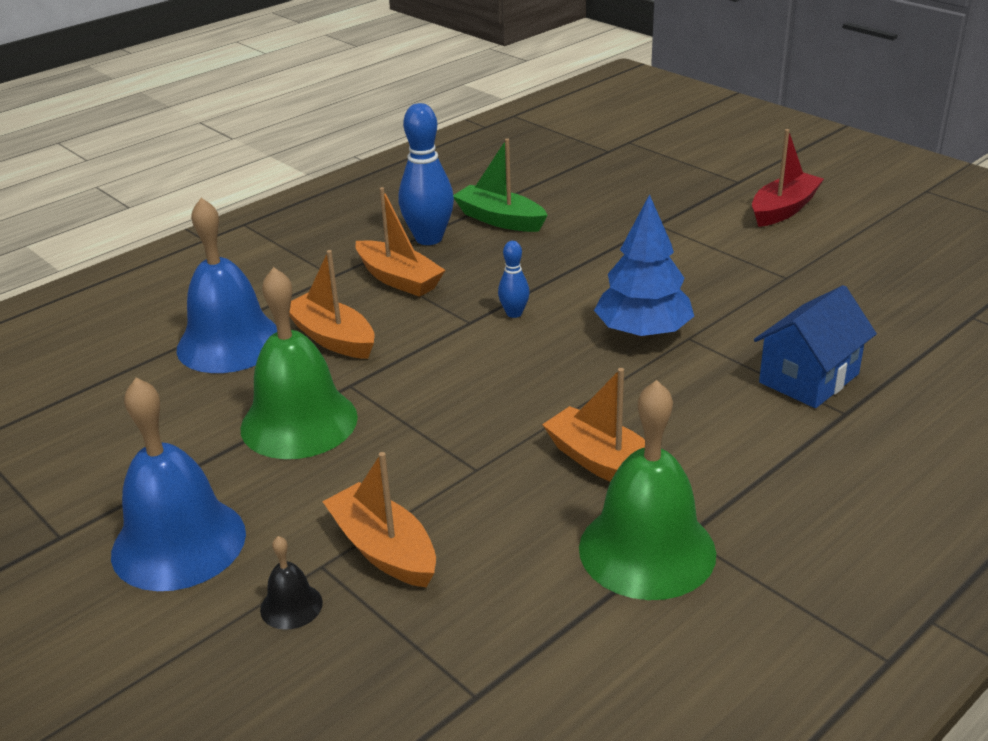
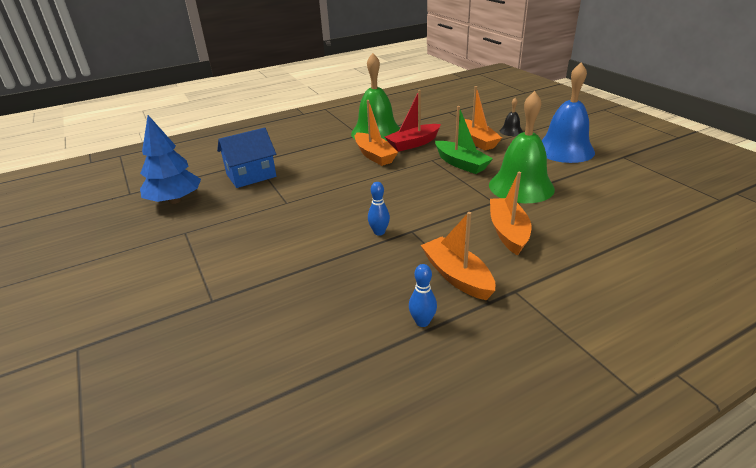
camera: 165 degrees left, 0 degrees up
blue bell [177,198,277,373] -> none
orange boat [289,250,375,359] -> orange boat turned 150 degrees counterclockwise [490,172,531,256]
blue bowling pin [398,103,454,245] -> blue bowling pin [409,264,437,327], size x0.52
green boat [453,139,548,232] -> green boat moved to [435,106,493,174]
blue tree [594,194,694,338] -> blue tree moved to [140,115,201,204]
red boat [752,129,824,227] -> red boat moved to [385,90,441,152]

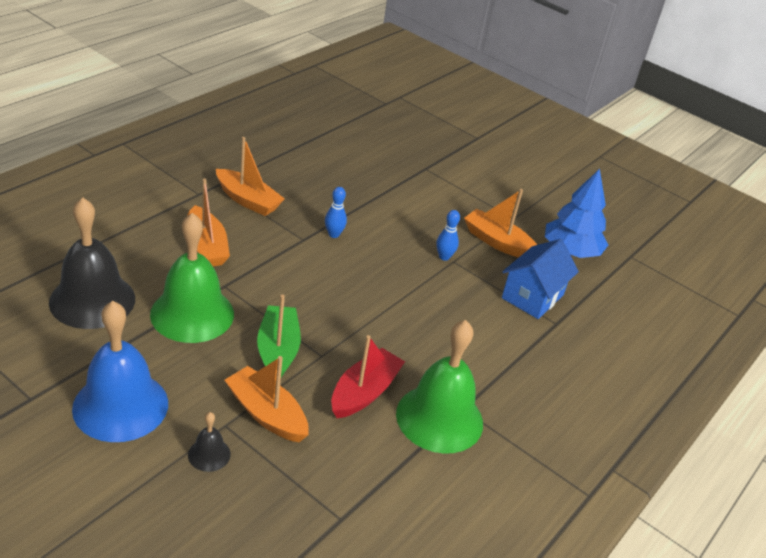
camera: 150 degrees right, 5 degrees up
orange boat [355,100,398,166] -> orange boat moved to [464,189,537,258]
blue bowling pin [409,264,437,327] -> blue bowling pin moved to [436,210,460,261]
green boat [435,106,493,174] -> green boat turned 60 degrees clockwise [257,294,301,377]
none -> black bell [49,197,135,329]

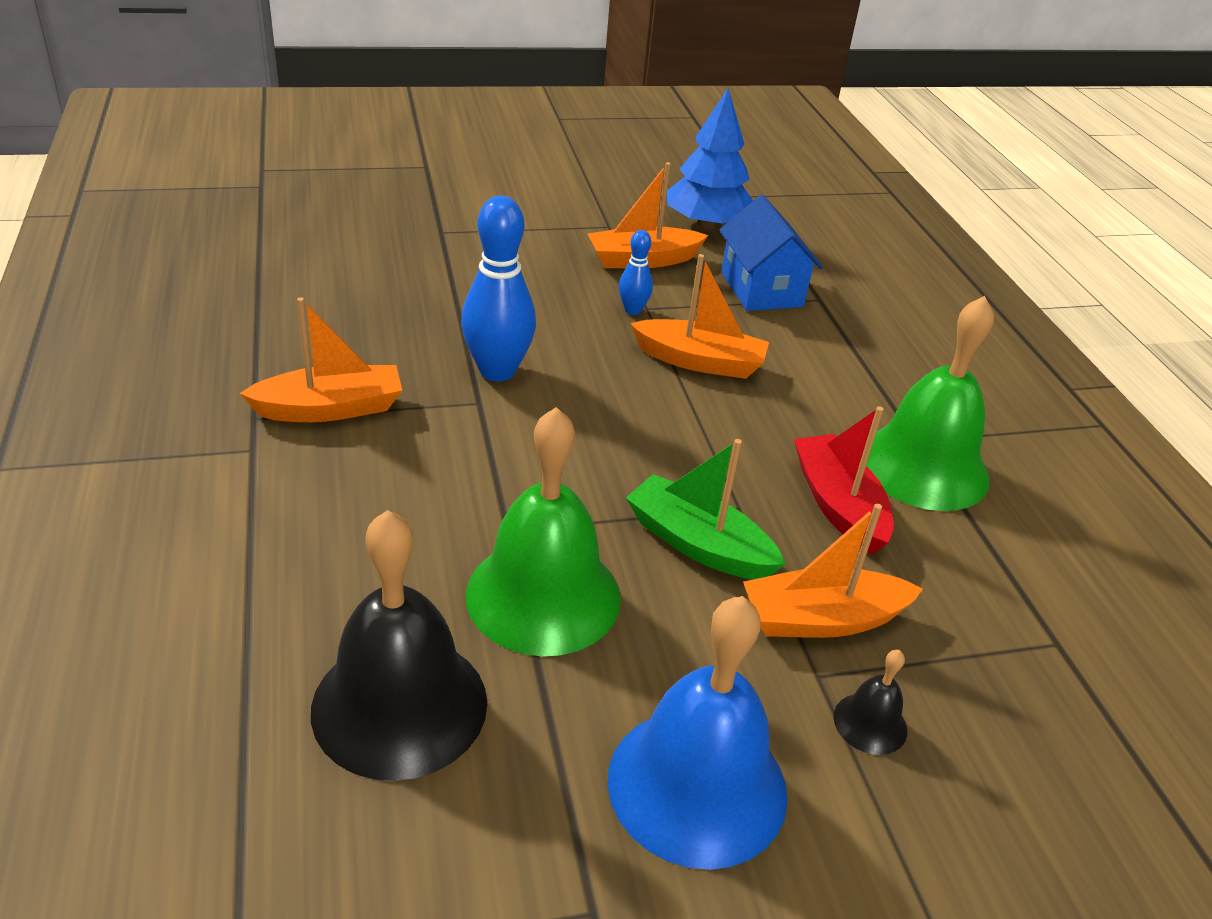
camera: 50 degrees left, 0 degrees up
orange boat [187,179,230,266] -> orange boat moved to [630,254,769,379]
blue bowling pin [325,187,347,238] -> blue bowling pin [461,196,536,381], size x1.94

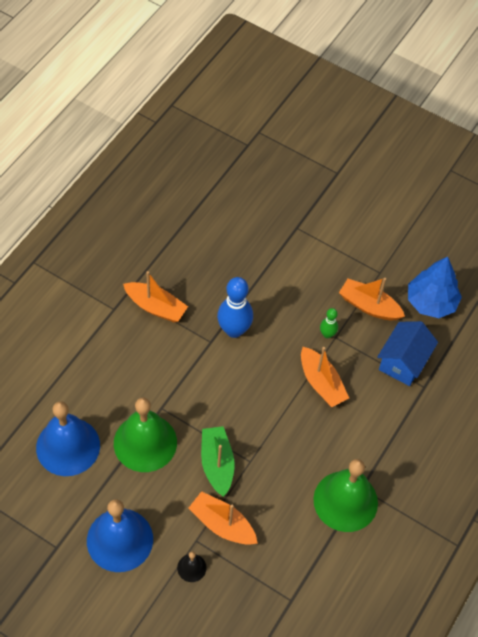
camera: 45 degrees right, 20 degrees up
black bell [311,510,487,781] -> blue bell [36,401,100,476]
blue bowling pin [619,230,653,315] -> green bowling pin [320,308,338,338]
red boat [794,406,894,555] -> none

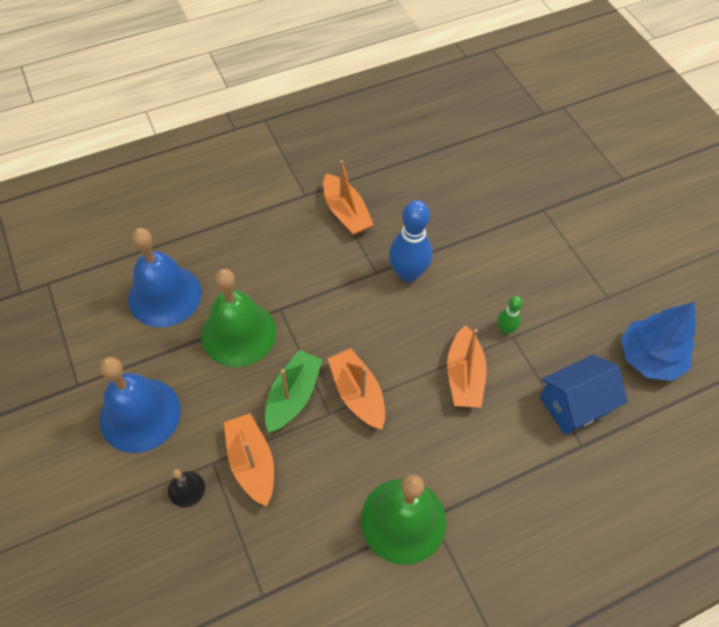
camera: 35 degrees right, 0 degrees up
orange boat [339,278,405,320] -> orange boat moved to [327,348,385,430]

